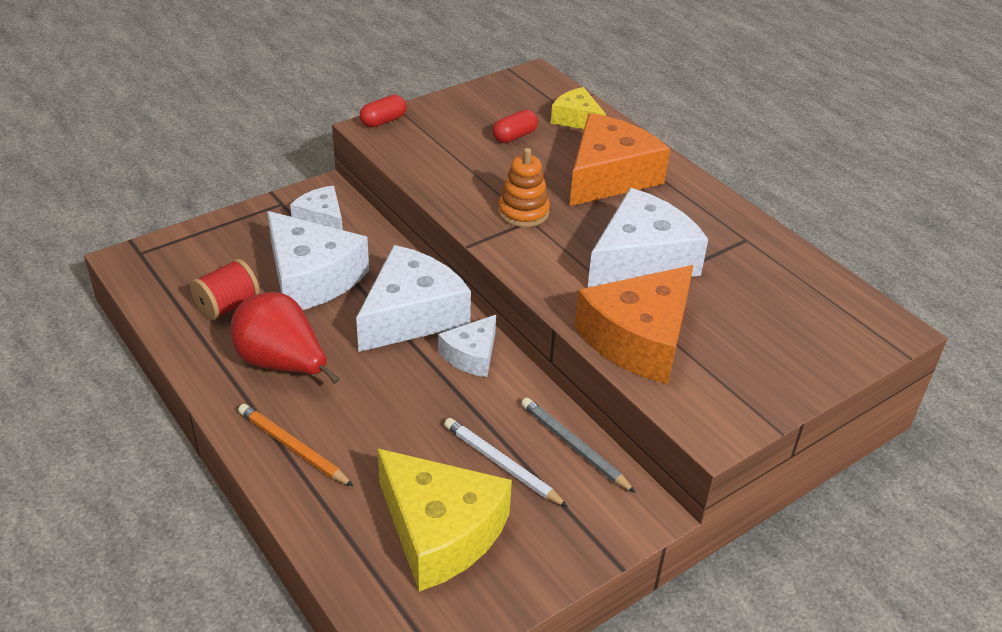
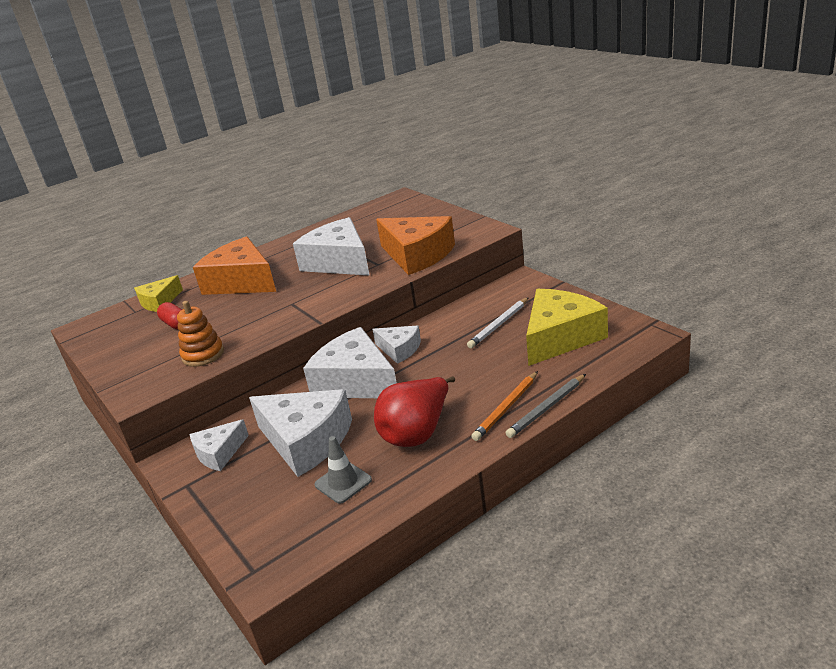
camera: 85 degrees left, 10 degrees down
red spool [190,259,260,320] -> grey traffic cone [314,436,372,504]
white cheese [267,211,369,310] -> white cheese turned 75 degrees clockwise [249,389,352,477]
red capsule [359,95,407,128] -> none
orange stacking toy [498,148,550,227] -> orange stacking toy moved to [177,301,224,367]
grey pencil [521,397,636,493] -> grey pencil moved to [506,374,586,438]

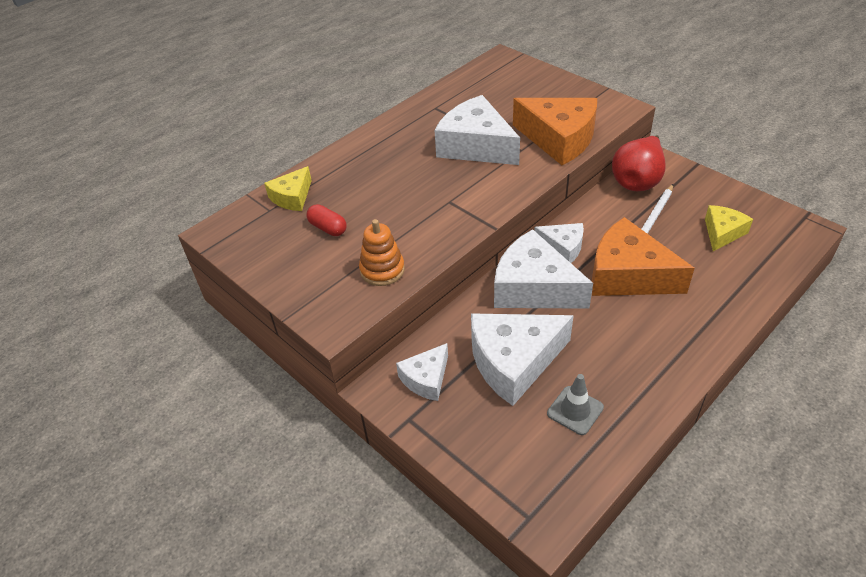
camera: 10 degrees left, 15 degrees up
orange cheese [193,236,276,295] -> orange cheese moved to [592,217,695,296]
white cheese [249,389,352,477] -> white cheese turned 135 degrees clockwise [471,313,574,406]
red pear [374,377,455,447] -> red pear moved to [612,135,666,191]
orange pencil [471,371,538,441] -> none
grey pencil [506,374,586,438] -> none
yellow cheese [526,289,608,366] -> yellow cheese [705,205,753,251], size x0.55

